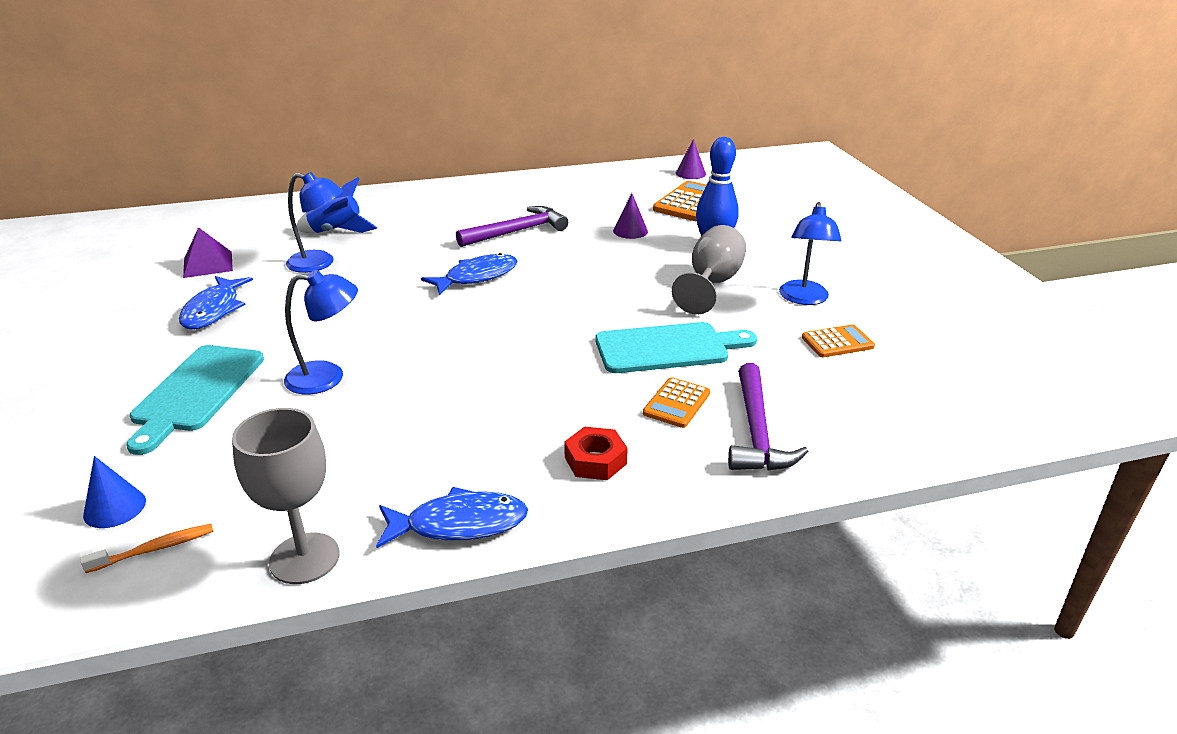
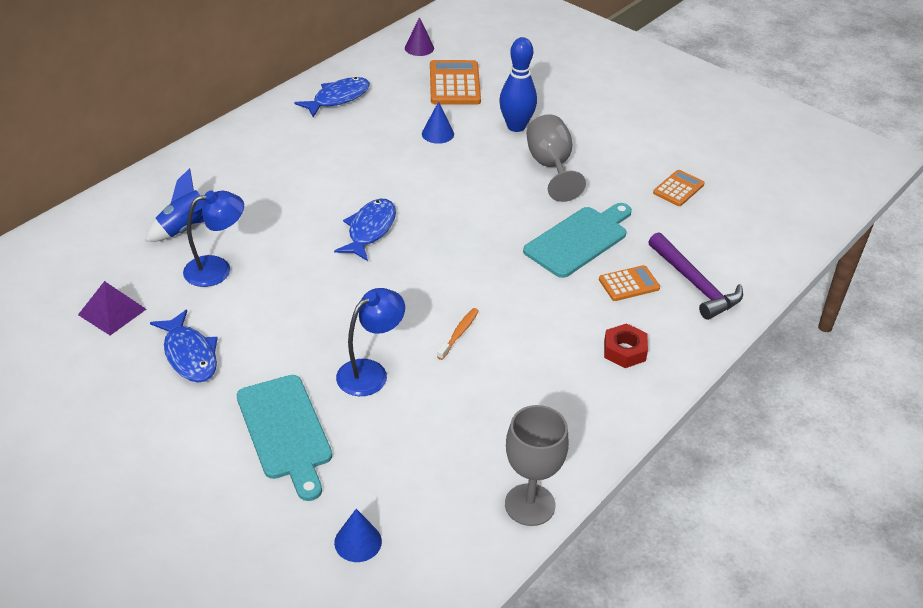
camera: 35 degrees left, 10 degrees up
orange toothbrush [80,524,213,573] -> orange toothbrush moved to [437,308,479,360]
blue fish [376,487,528,548] -> blue fish moved to [294,77,370,117]
purple hammer [456,206,568,247] -> none
purple cone [613,193,648,239] -> blue cone [422,102,454,144]
orange calculator [643,377,710,428] -> orange calculator turned 105 degrees counterclockwise [599,265,660,301]
blue lamp [779,202,842,305] -> none

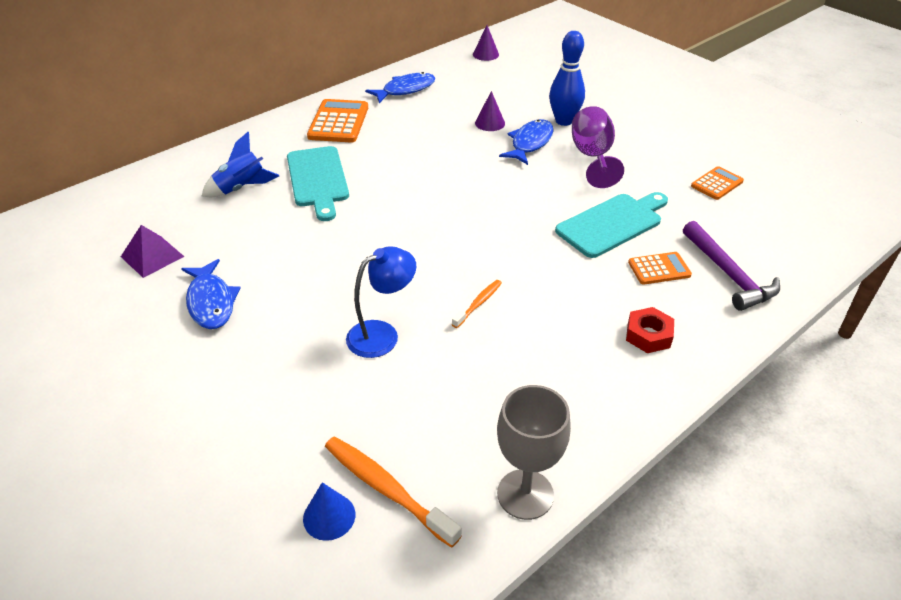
camera: 10 degrees right, 0 degrees up
blue lamp [183,190,244,287] -> none
turquoise cutting board [237,375,332,501] -> turquoise cutting board moved to [287,146,349,221]
blue fish [334,199,396,261] -> blue fish moved to [499,119,554,165]
blue cone [422,102,454,144] -> purple cone [475,91,505,131]
orange calculator [430,60,481,105] -> orange calculator moved to [307,99,368,142]
grey goblet [526,114,586,202] -> purple goblet [572,106,624,188]
none -> orange toothbrush [325,436,462,548]

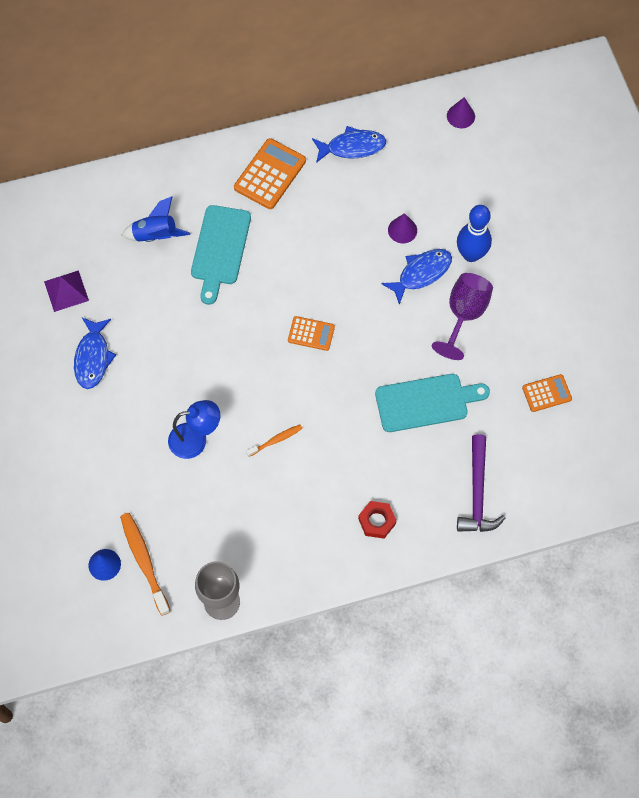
camera: 25 degrees right, 25 degrees up
orange calculator [628,252,692,285] -> orange calculator moved to [288,316,335,351]

